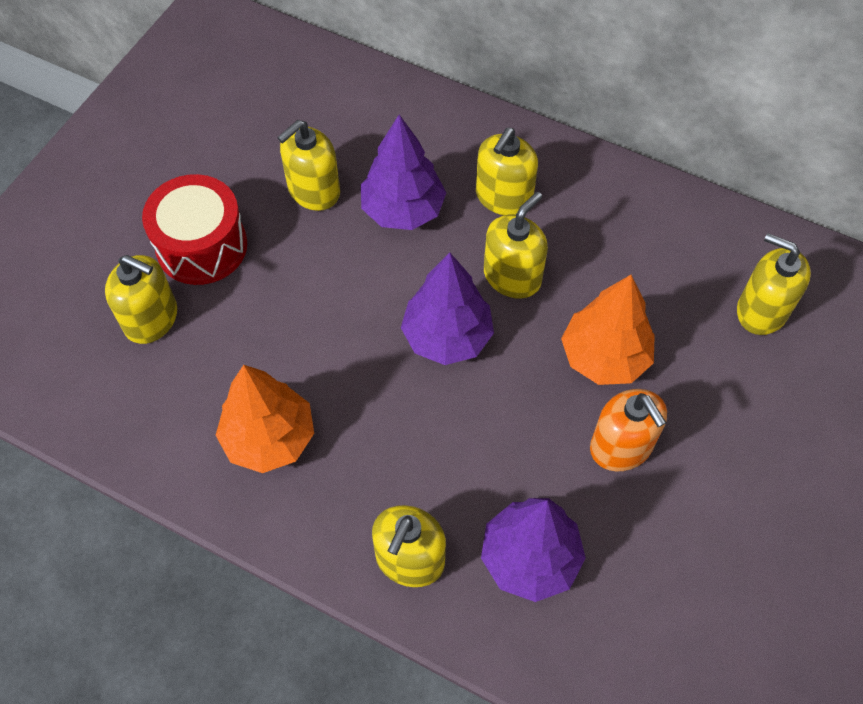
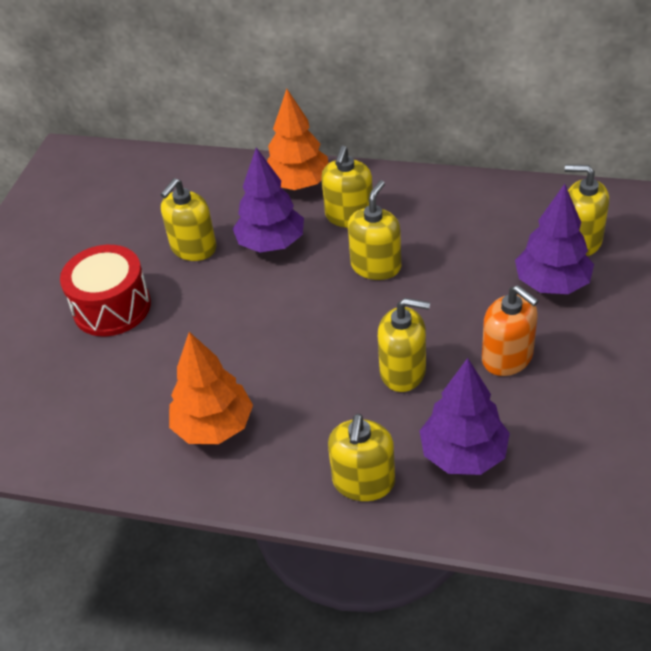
camera: 10 degrees left, 15 degrees down
yellow soap dispenser [105,255,177,344] -> yellow soap dispenser moved to [378,298,430,392]
purple tree [401,252,494,365] -> purple tree moved to [515,184,594,294]
orange tree [561,275,655,385] -> orange tree moved to [267,89,329,190]

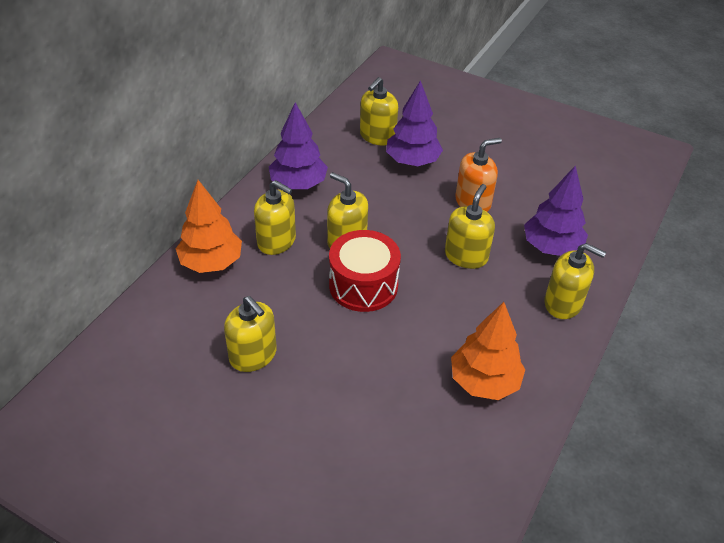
camera: 80 degrees left, 0 degrees up
red drum [60,245,151,336] -> red drum moved to [329,230,401,312]
purple tree [233,147,304,253] -> purple tree moved to [269,102,328,189]

